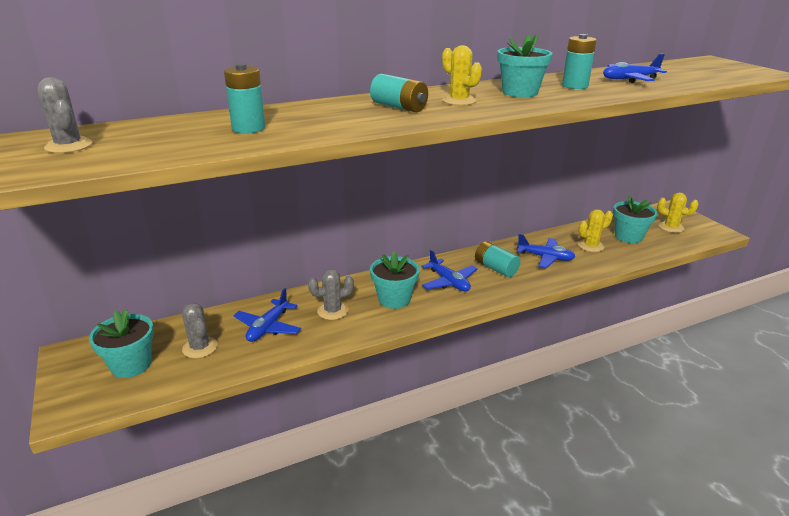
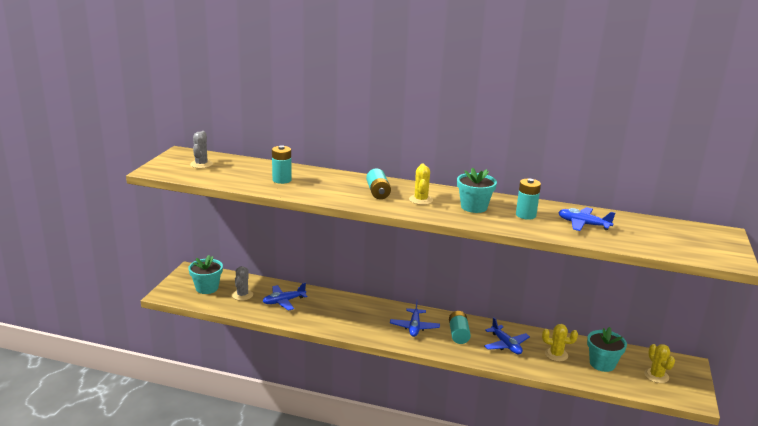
camera: 40 degrees right, 5 degrees down
grey cactus [308,269,354,320] -> none
turquoise flower pot [370,251,420,309] -> none

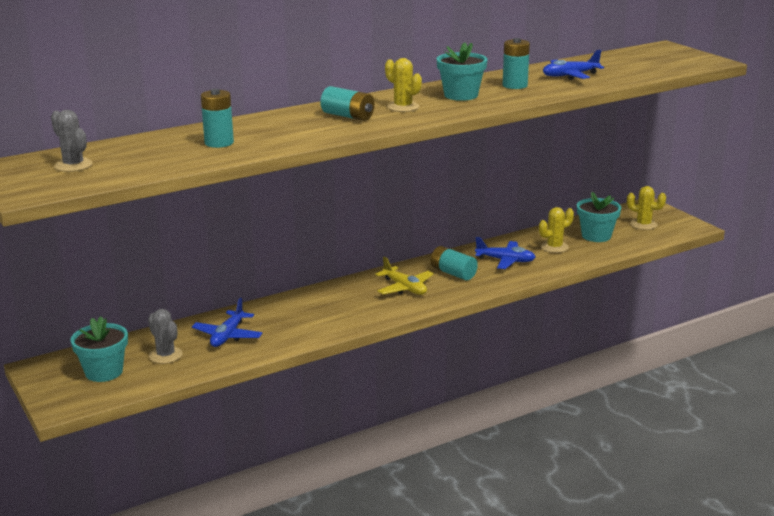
camera: 45 degrees left, 0 degrees up
blue plane [390,300,440,337] -> yellow plane [375,256,434,295]

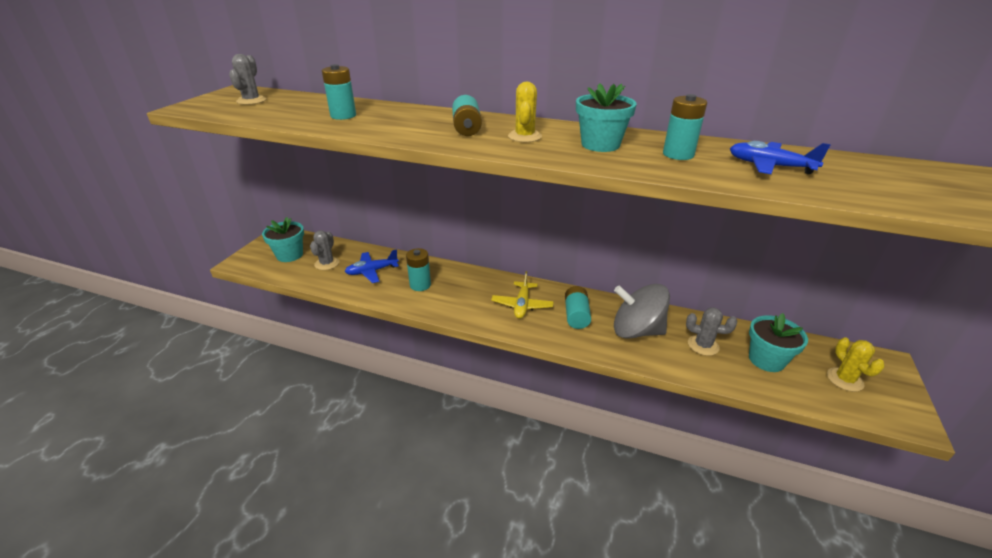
camera: 50 degrees right, 10 degrees up
blue plane [475,237,536,269] -> grey spinning top [614,284,670,339]
yellow cactus [539,207,574,253] -> grey cactus [686,308,737,356]
none -> turquoise battery [406,248,431,291]

